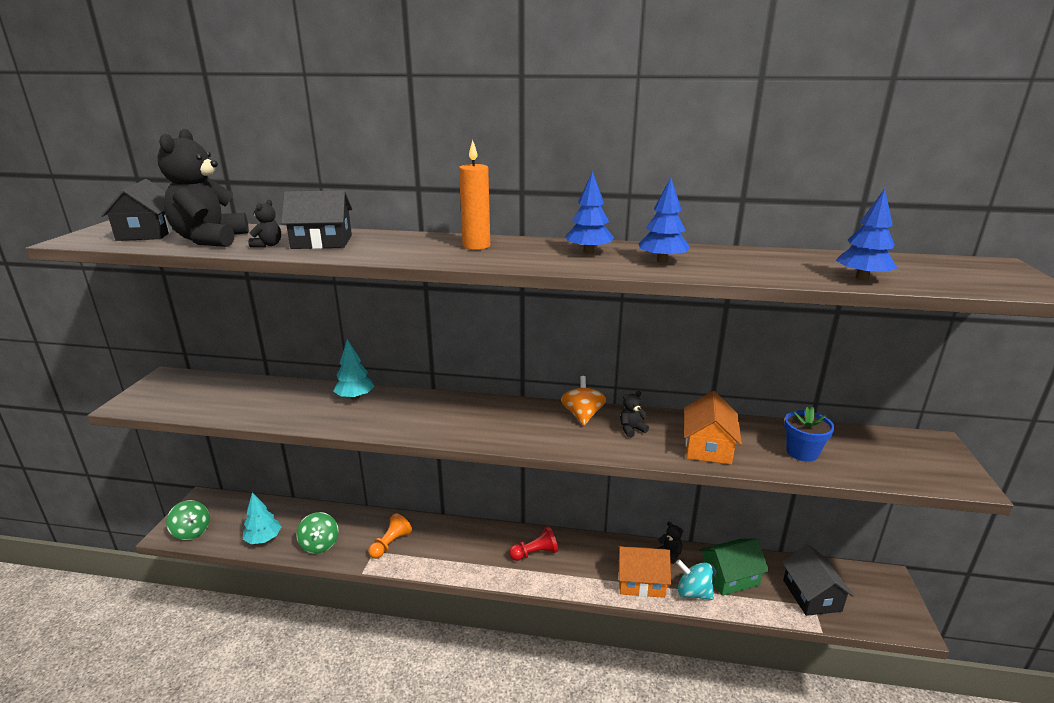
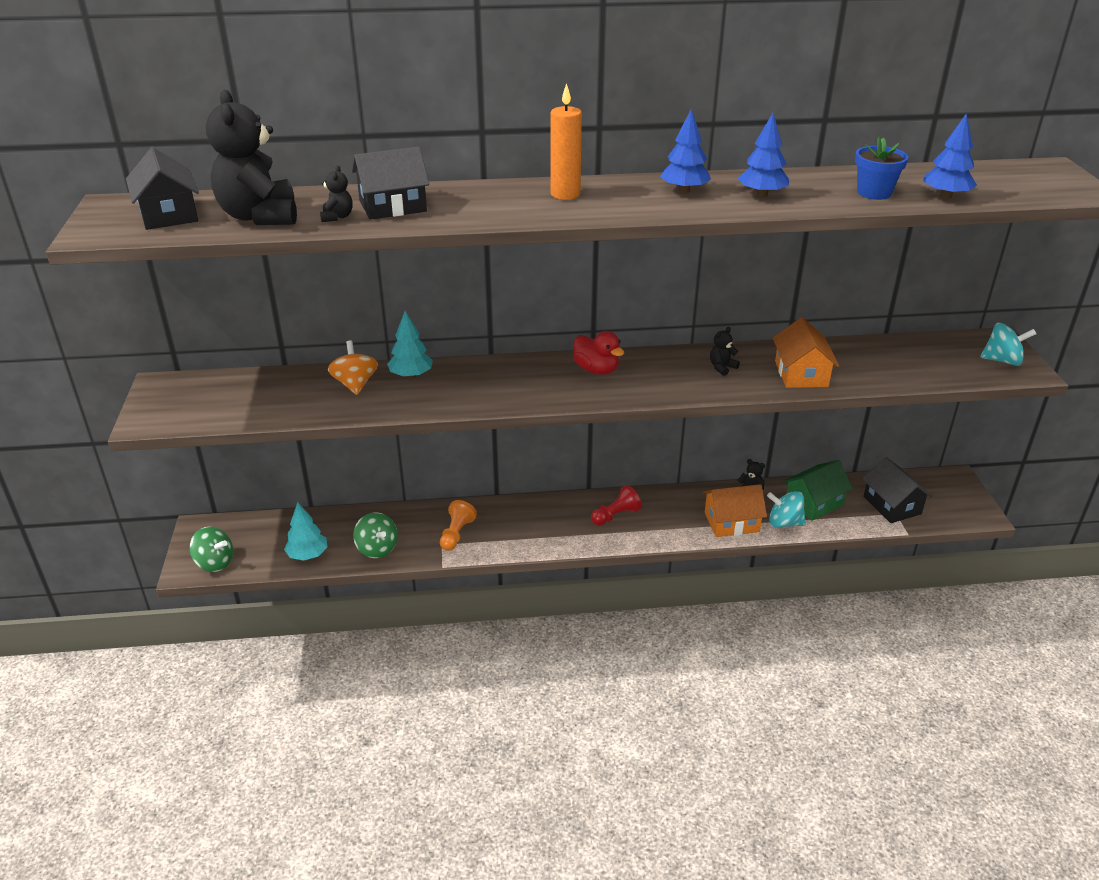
camera: 15 degrees left, 10 degrees up
orange spinning top [561,376,606,426] -> orange spinning top moved to [328,340,378,395]
blue flower pot [784,407,835,462] -> blue flower pot moved to [855,137,908,200]
none -> red duck [573,331,624,375]
none -> turquoise spinning top [980,323,1037,366]

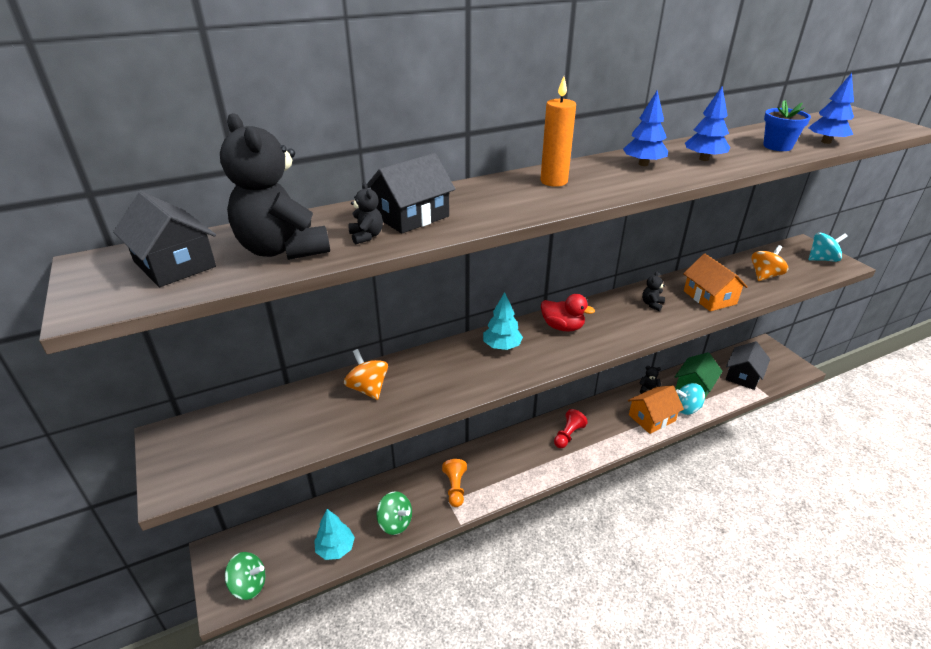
camera: 20 degrees left, 0 degrees up
turquoise tree [387,311,433,378] -> turquoise tree moved to [483,292,523,350]
black house [862,457,933,523] -> black house turned 75 degrees clockwise [726,341,770,390]
none -> orange spinning top [751,245,788,281]

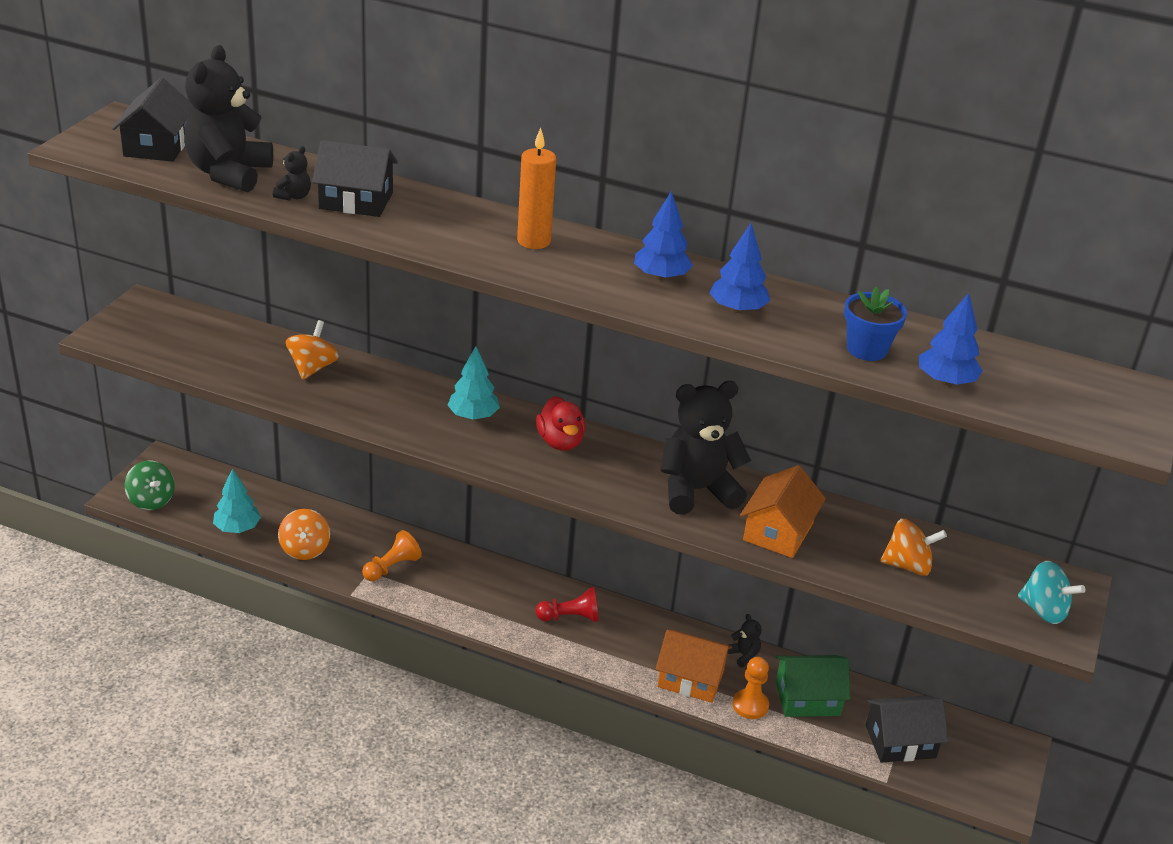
camera: 45 degrees right, 0 degrees up
green spinning top [376,491,412,535] -> orange spinning top [278,509,330,560]
black teddy bear [642,271,665,311] -> black teddy bear [660,381,751,515], size x2.39
turquoise spinning top [676,383,705,415] -> orange pawn [732,657,769,719]

